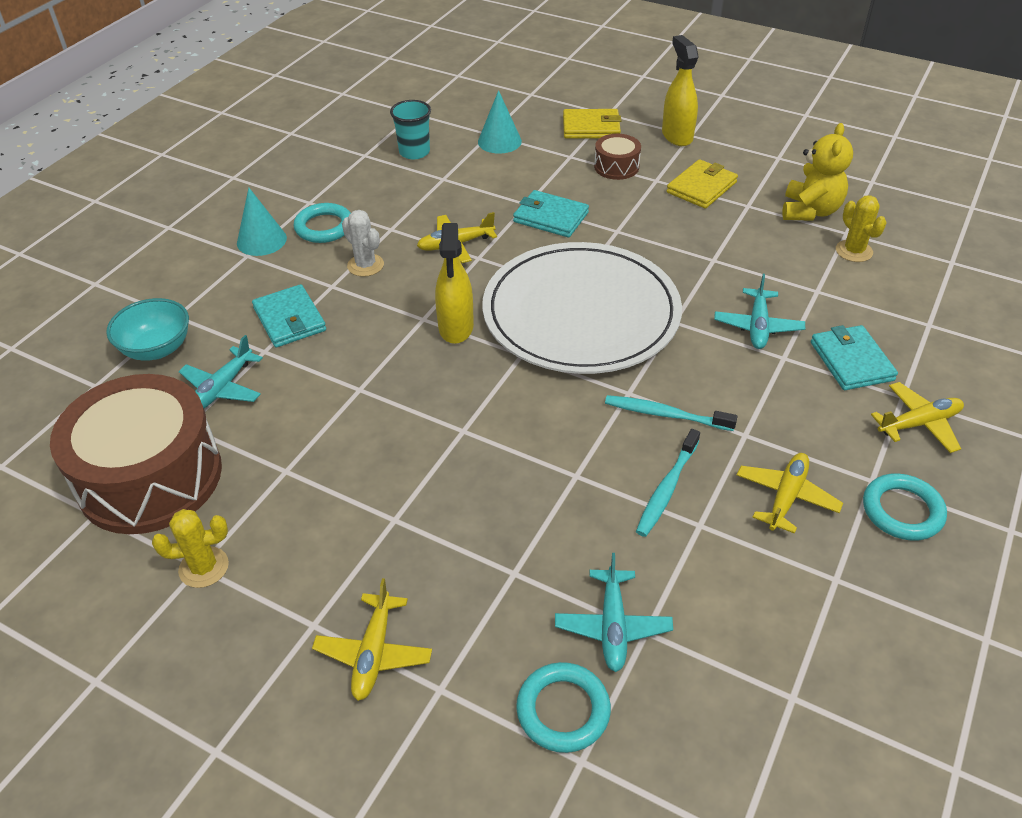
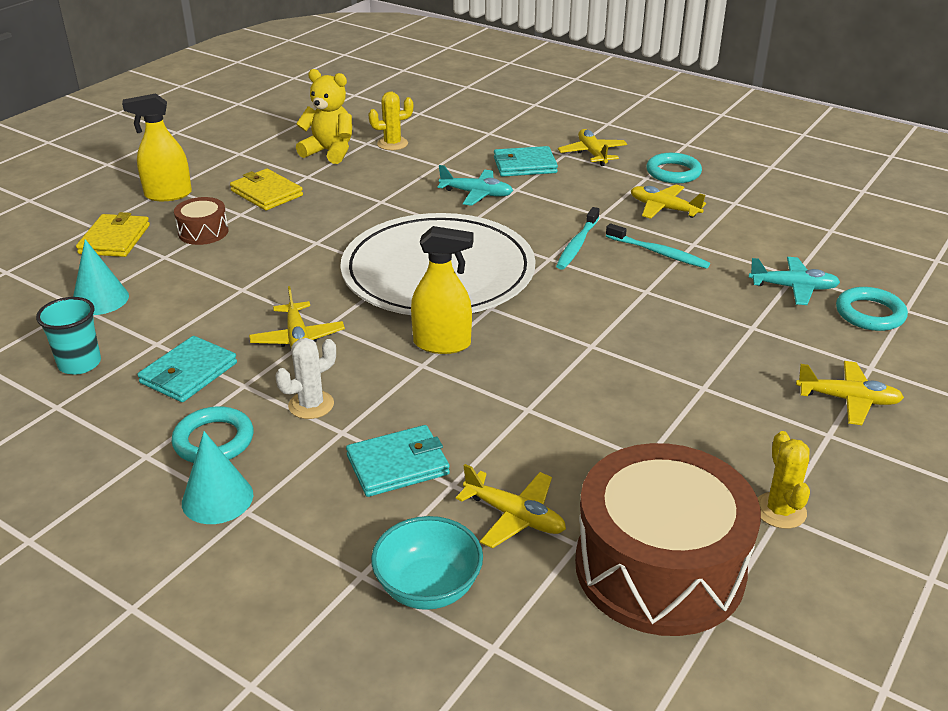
camera: 85 degrees left, 10 degrees down
turquoise plane [179,335,263,408] -> yellow plane [456,464,566,548]
turquoise wallet [513,190,589,237] -> turquoise wallet moved to [138,336,237,402]

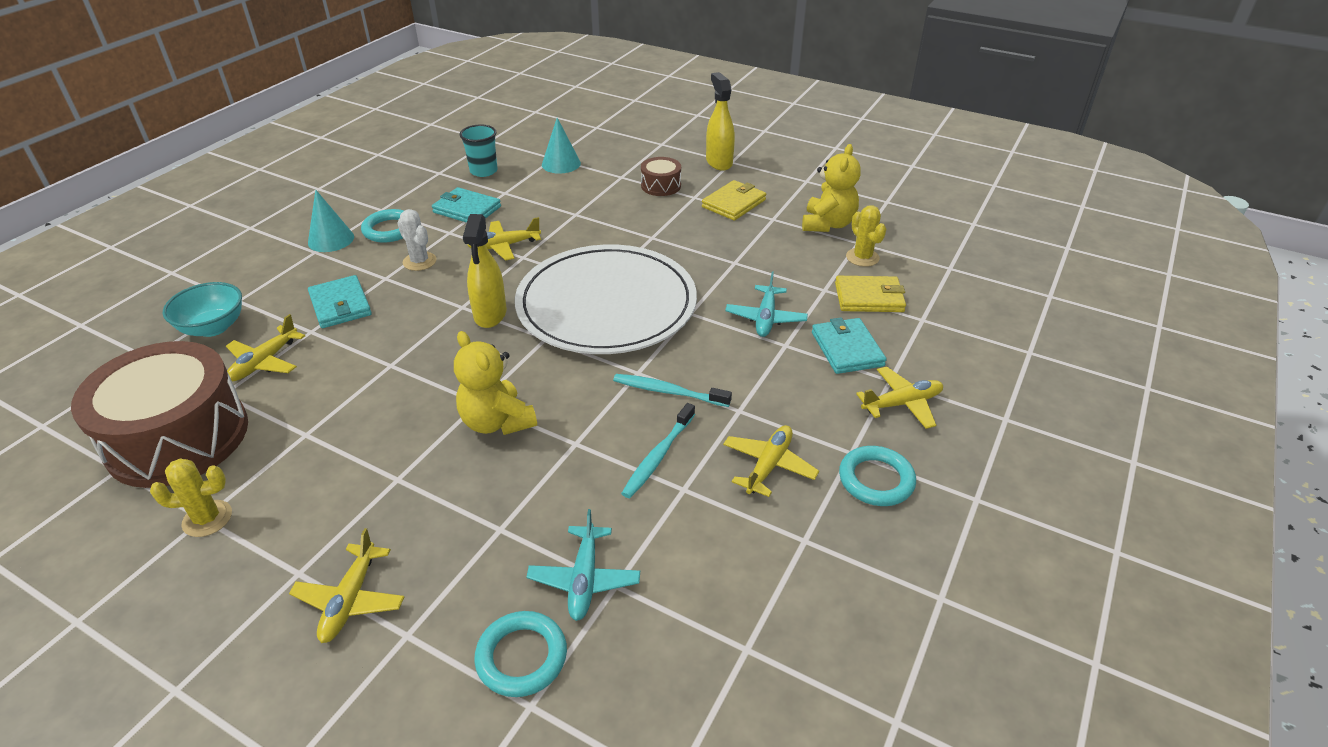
camera: 85 degrees right, 5 degrees up
yellow wallet [76,212,150,257] -> yellow wallet moved to [835,276,906,312]
none -> yellow teddy bear [454,331,537,435]

